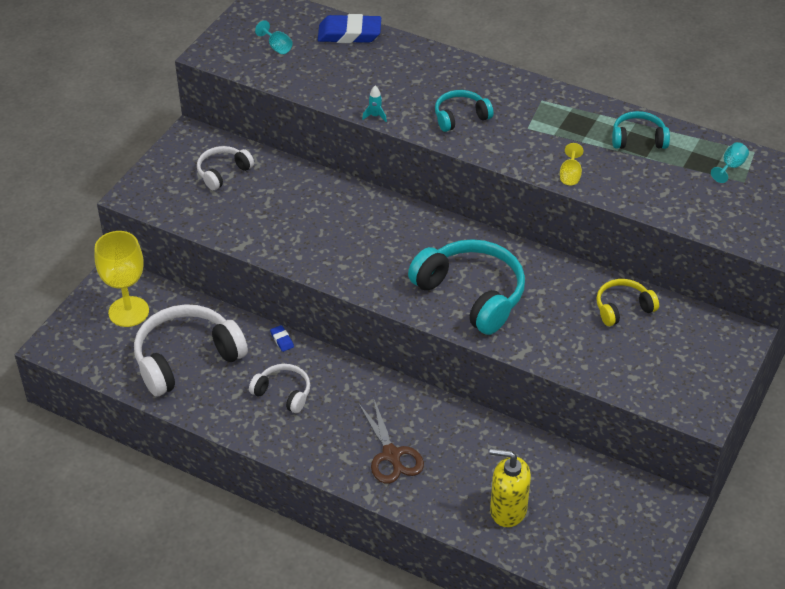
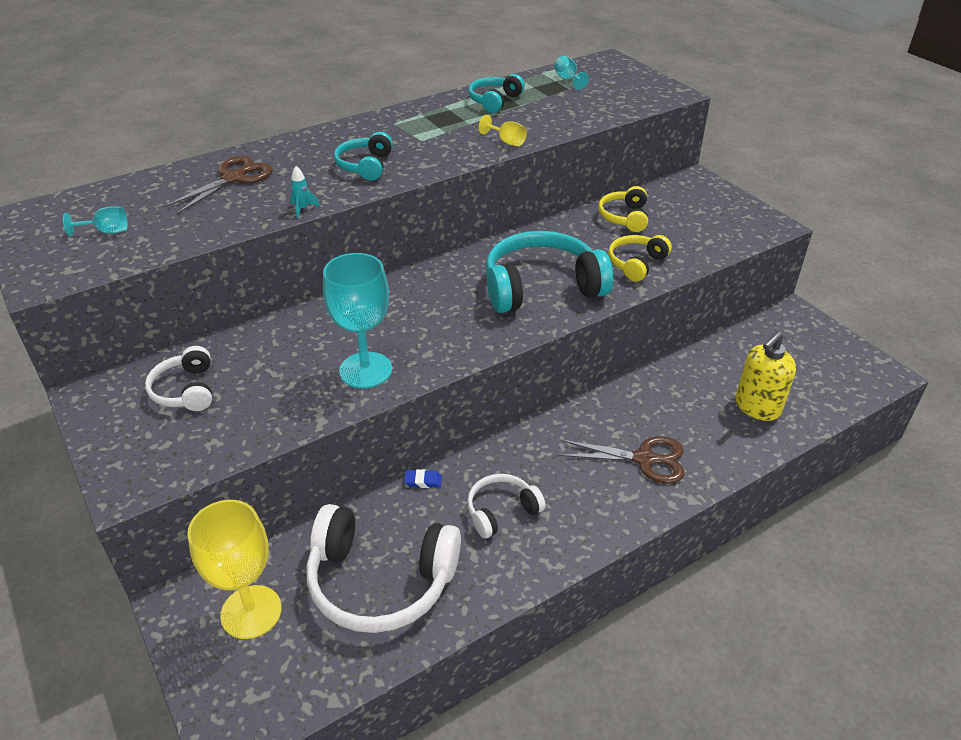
camera: 60 degrees left, 5 degrees down
white headphones [134,304,248,396] -> white headphones turned 75 degrees counterclockwise [306,504,461,633]
blue eraser [318,14,381,43] -> none
none -> brown scissors [163,156,273,215]
none -> turquoise goblet [323,253,392,388]
none -> yellow headphones [608,235,672,282]

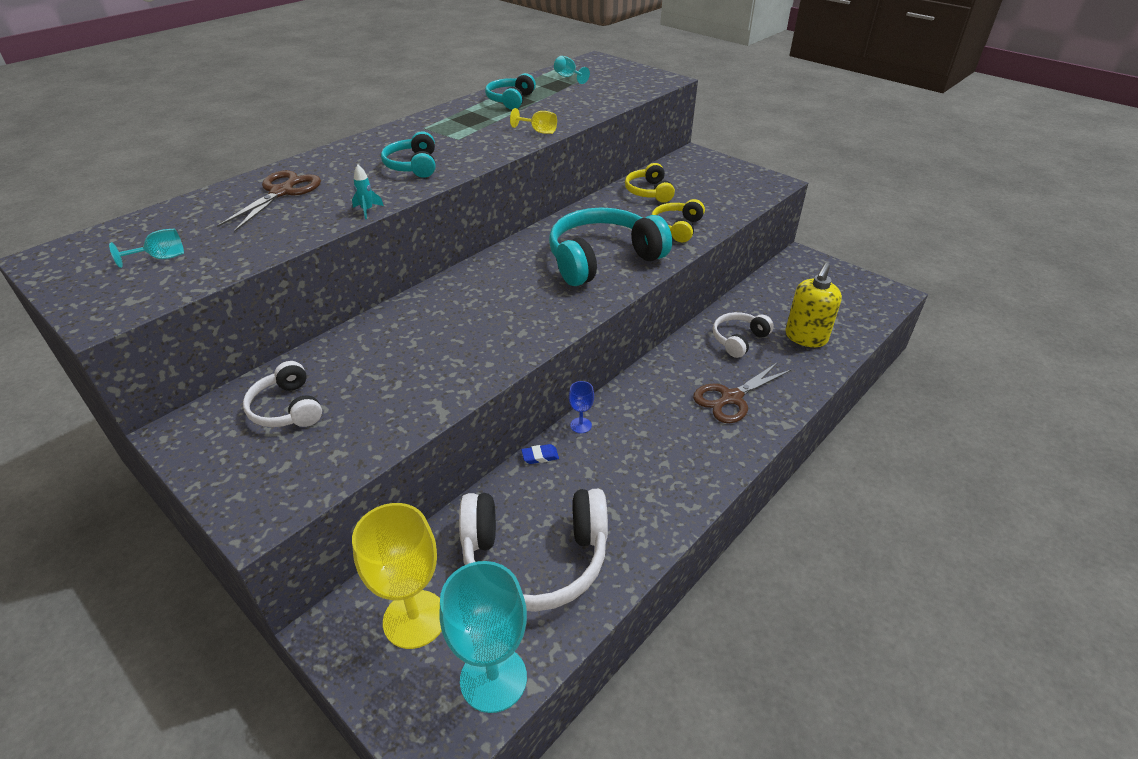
camera: 15 degrees left, 0 degrees up
turquoise goblet [323,253,392,388] -> turquoise goblet moved to [439,561,527,713]
white headphones [467,474,546,538] -> white headphones moved to [713,312,774,358]
brown scissors [559,436,685,483] -> brown scissors turned 150 degrees clockwise [693,362,791,423]
none -> blue goblet [569,381,594,433]

